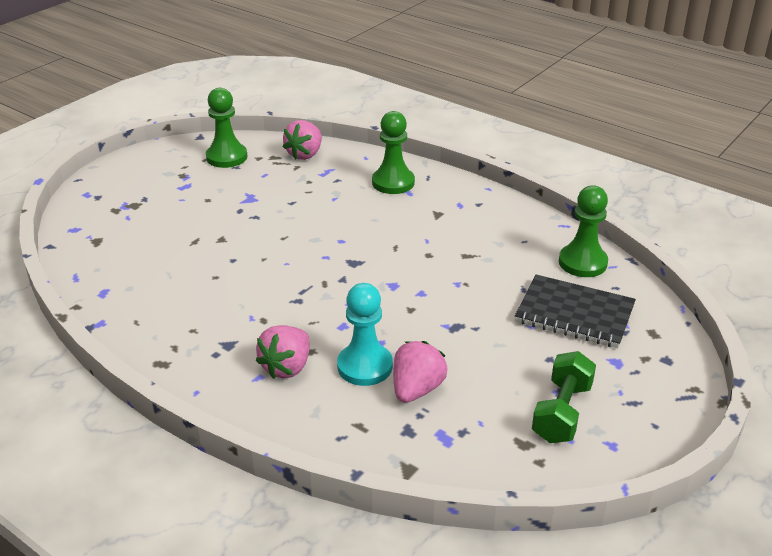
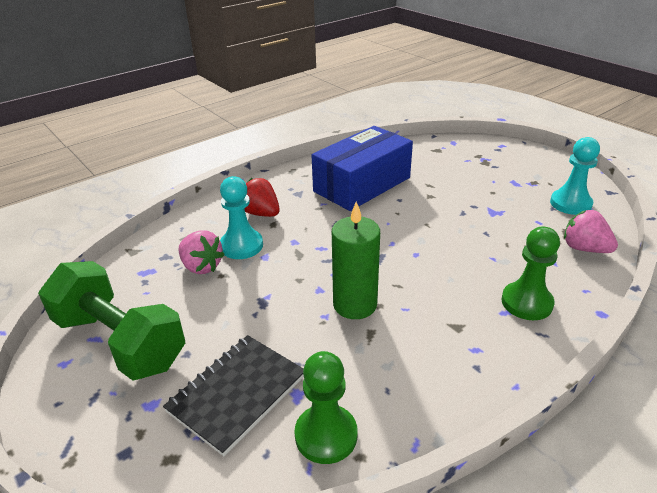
camera: 105 degrees right, 0 degrees up
green pawn [206,88,247,168] -> turquoise pawn [550,137,600,215]
pink strawberry [256,325,310,379] -> red strawberry [244,178,280,217]
green dumbbell [532,351,596,443] -> green dumbbell [38,261,185,380], size x1.70
none -> blue box [312,126,413,211]
none -> green candle [332,201,380,319]

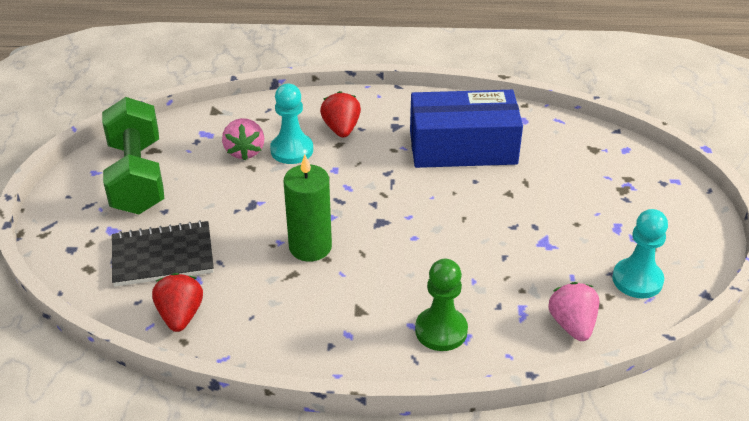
camera: 40 degrees right, 5 degrees up
green pawn [294,351,357,464] -> red strawberry [152,273,203,332]

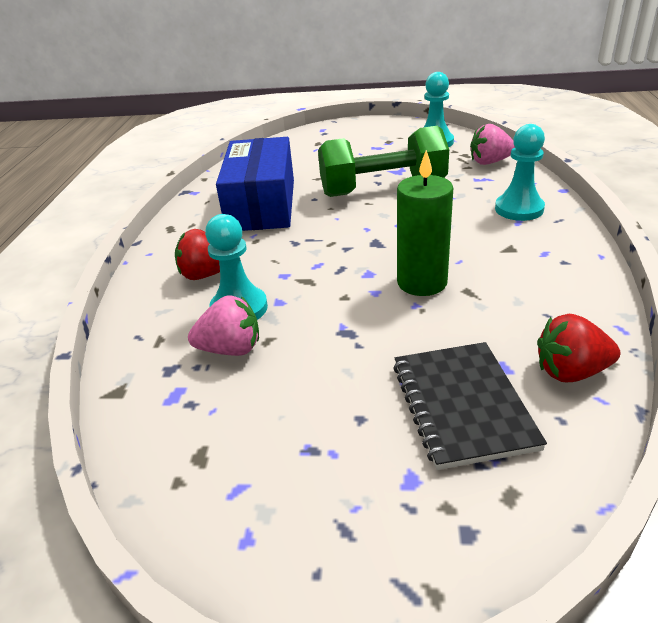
camera: 85 degrees left, 5 degrees down
green dumbbell [102,97,164,214] -> green dumbbell moved to [318,126,449,197]
green pawn [415,259,468,351] -> turquoise pawn [495,124,545,221]

